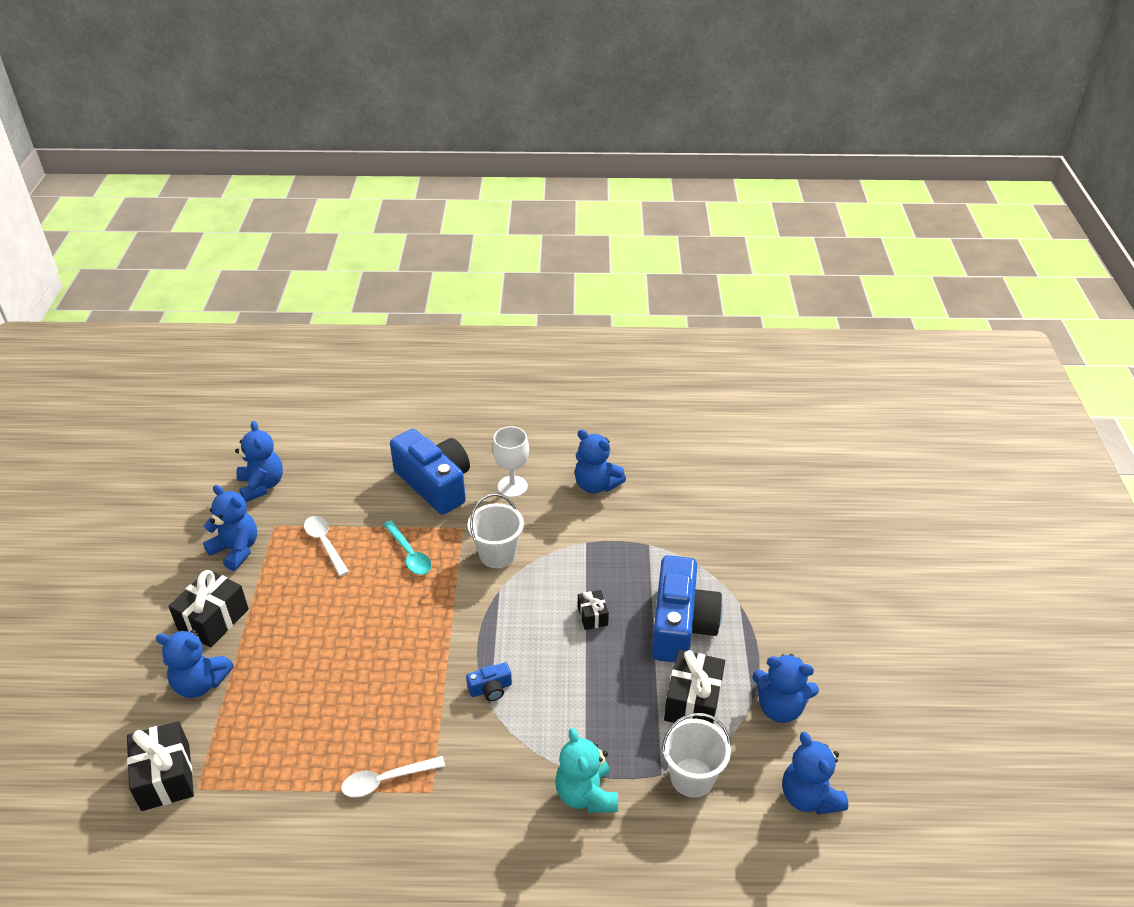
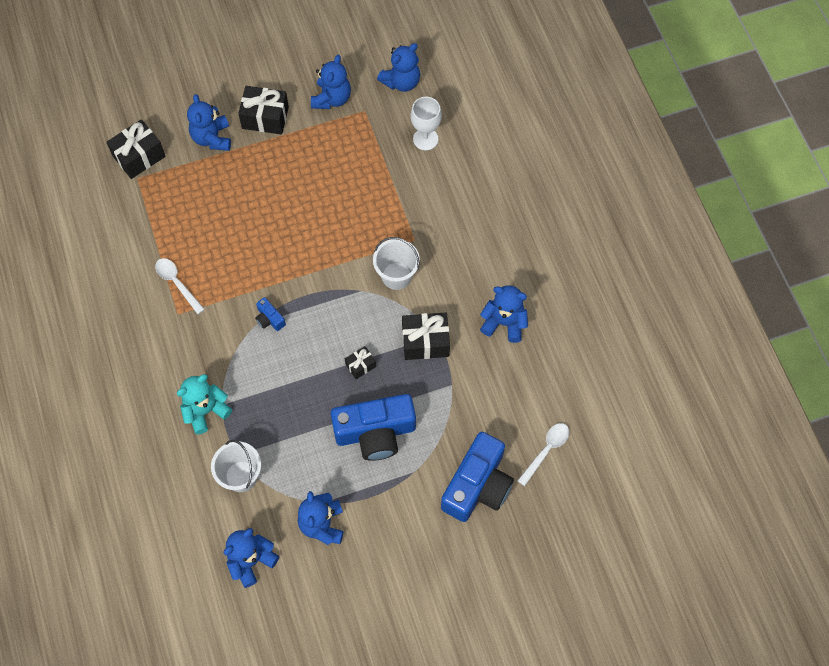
camera: 70 degrees right, 25 degrees up
white spoon [304,516,349,576] -> white spoon moved to [517,423,569,486]
turquoise spoon [383,520,432,575] -> none
blue camera [390,429,470,515] -> blue camera moved to [441,432,514,522]
white goblet [492,426,529,497] -> white goblet moved to [411,97,442,150]
blue teddy bear [575,429,626,494] -> blue teddy bear turned 90 degrees clockwise [480,285,528,343]
black gift [664,650,725,723] -> black gift moved to [402,312,450,360]

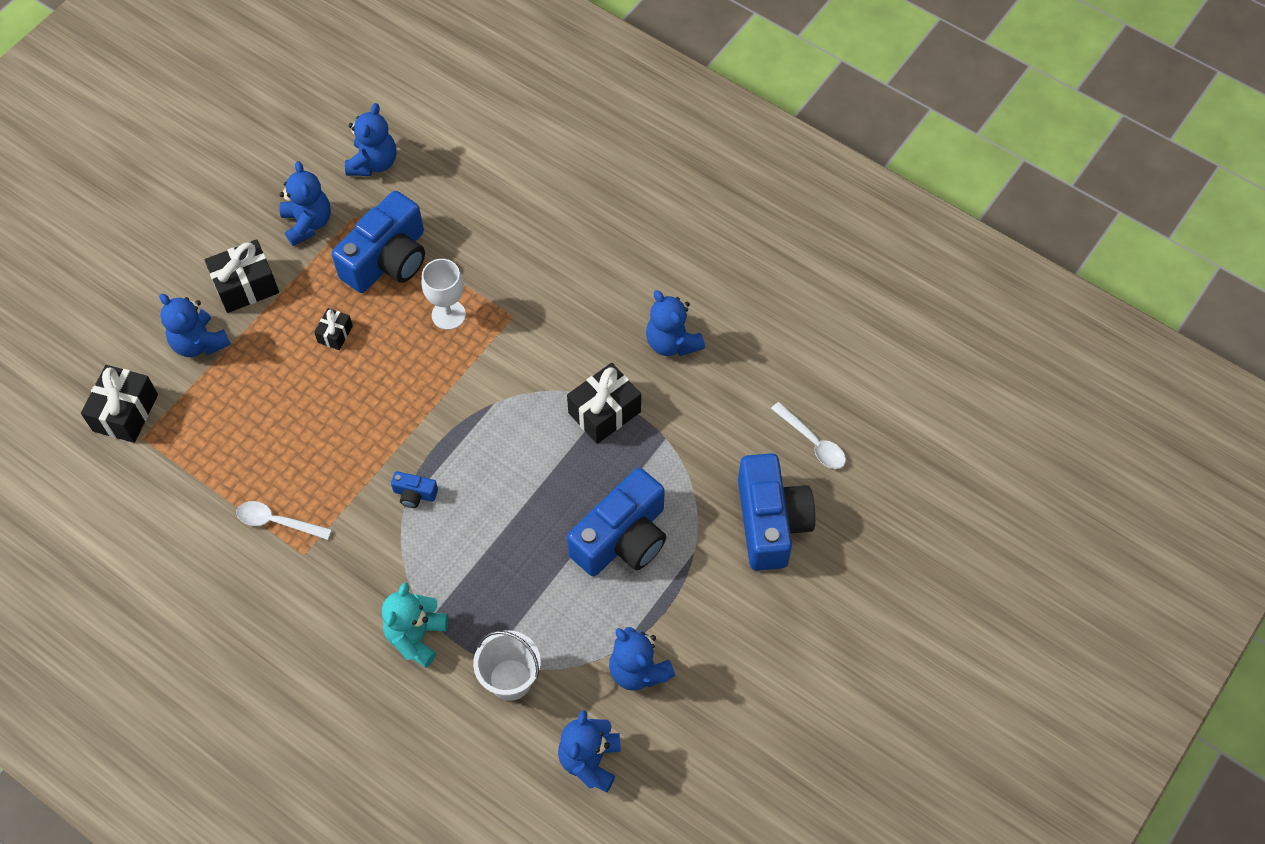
camera: 35 degrees left, 5 degrees down
black gift [345,346,376,379] -> black gift moved to [314,308,353,350]
white bucket [373,237,420,290] -> none
white goblet [411,97,442,150] -> white goblet moved to [421,259,466,330]
blue teddy bear [480,285,528,343] -> blue teddy bear turned 105 degrees counterclockwise [646,290,705,356]
white spoon [517,423,569,486] -> white spoon turned 135 degrees clockwise [771,402,846,469]
none -> blue camera [332,191,425,293]

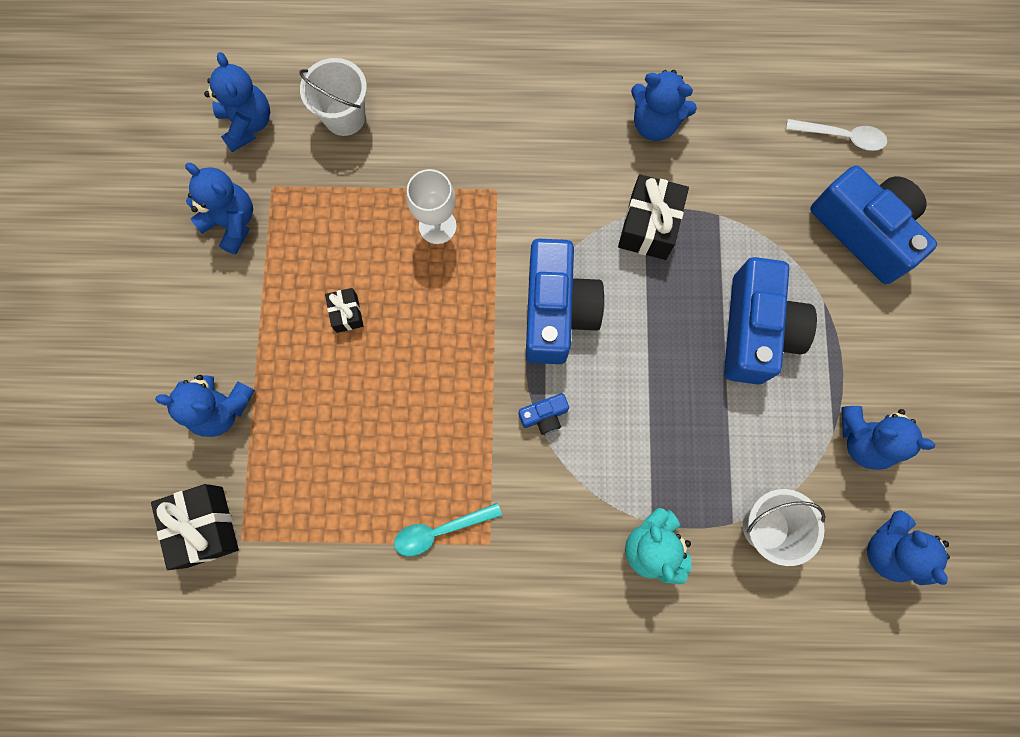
camera: 35 degrees left, 15 degrees up
black gift [204,239,279,313] -> none
white spoon [236,501,332,540] -> turquoise spoon [394,503,502,556]
blue camera [332,191,425,293] -> blue camera moved to [526,239,605,364]
none -> white bucket [299,58,367,136]

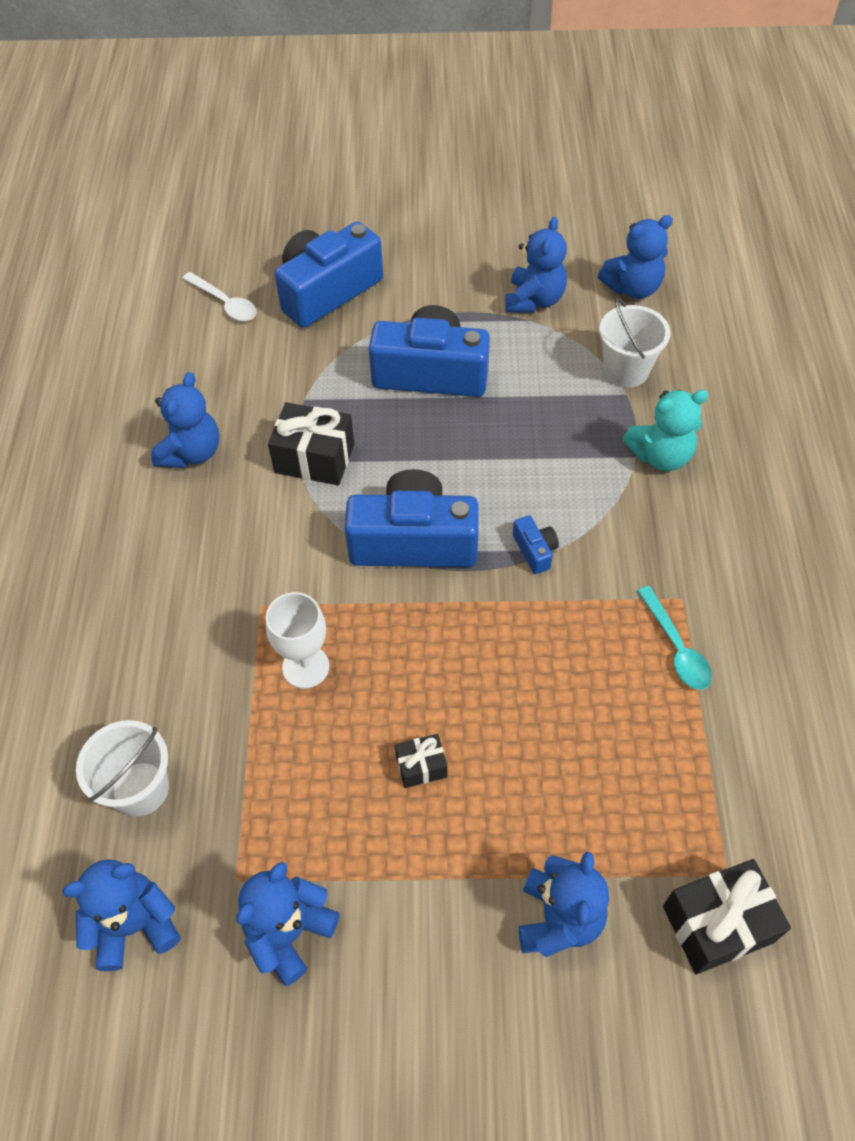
camera: 90 degrees left, 20 degrees down
white spoon [786,119,887,151] -> white spoon turned 120 degrees clockwise [182,272,257,321]

